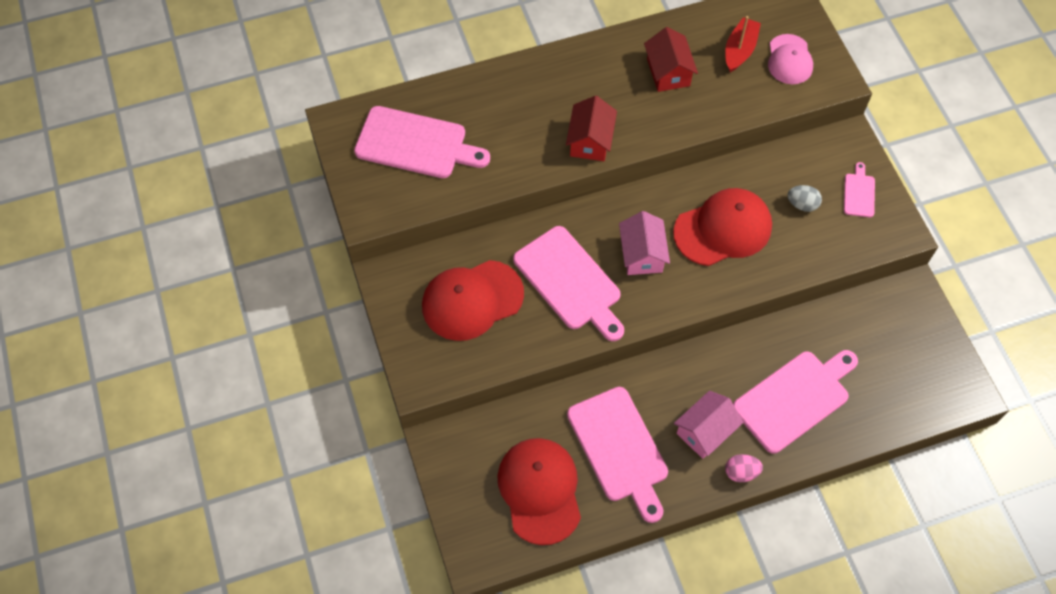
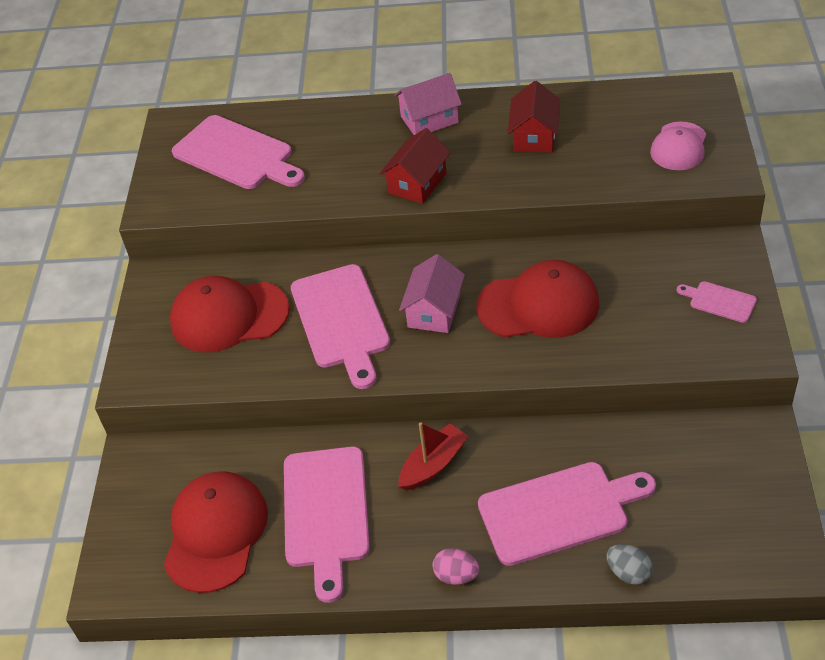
camera: 25 degrees right, 15 degrees down
pink house [674,391,744,459] -> pink house moved to [394,73,462,135]
red boat [725,16,761,72] -> red boat moved to [398,422,468,491]
grey egg [787,185,822,212] -> grey egg moved to [607,544,653,585]
pink cutting board [844,162,875,218] -> pink cutting board turned 90 degrees counterclockwise [677,281,757,323]

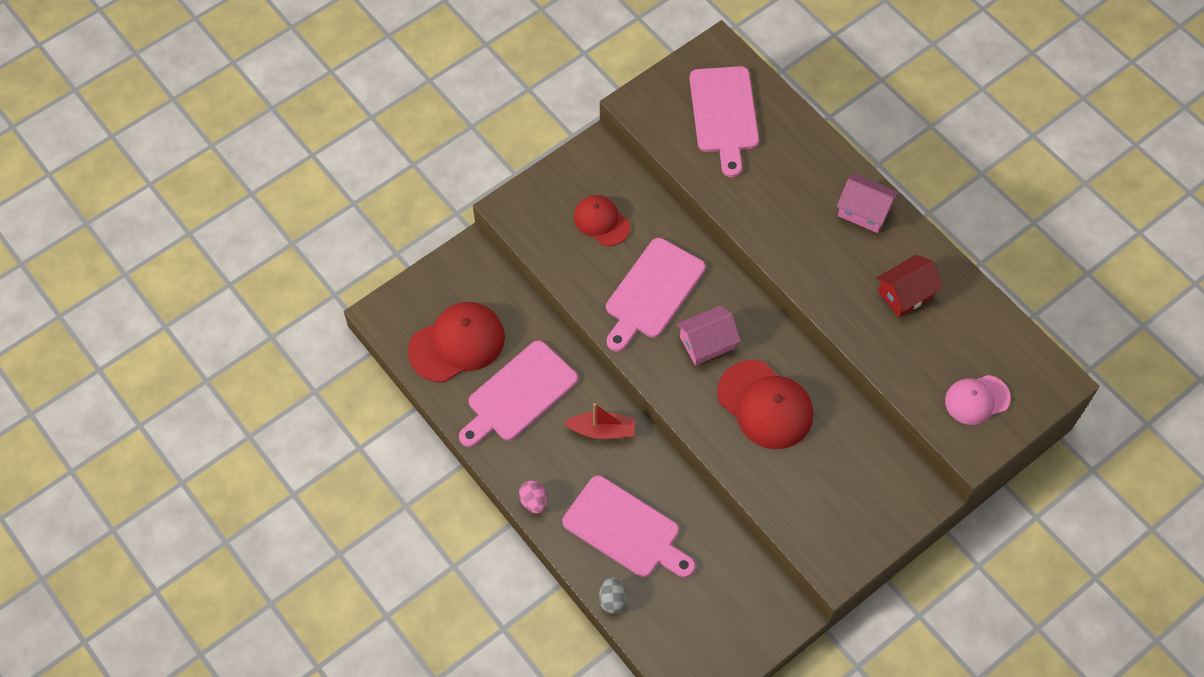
camera: 45 degrees right, 15 degrees up
red cap [170,275,290,352] -> red cap [574,195,630,246], size x0.62
red house [380,128,451,204] -> none
pink cutting board [677,281,757,323] -> none

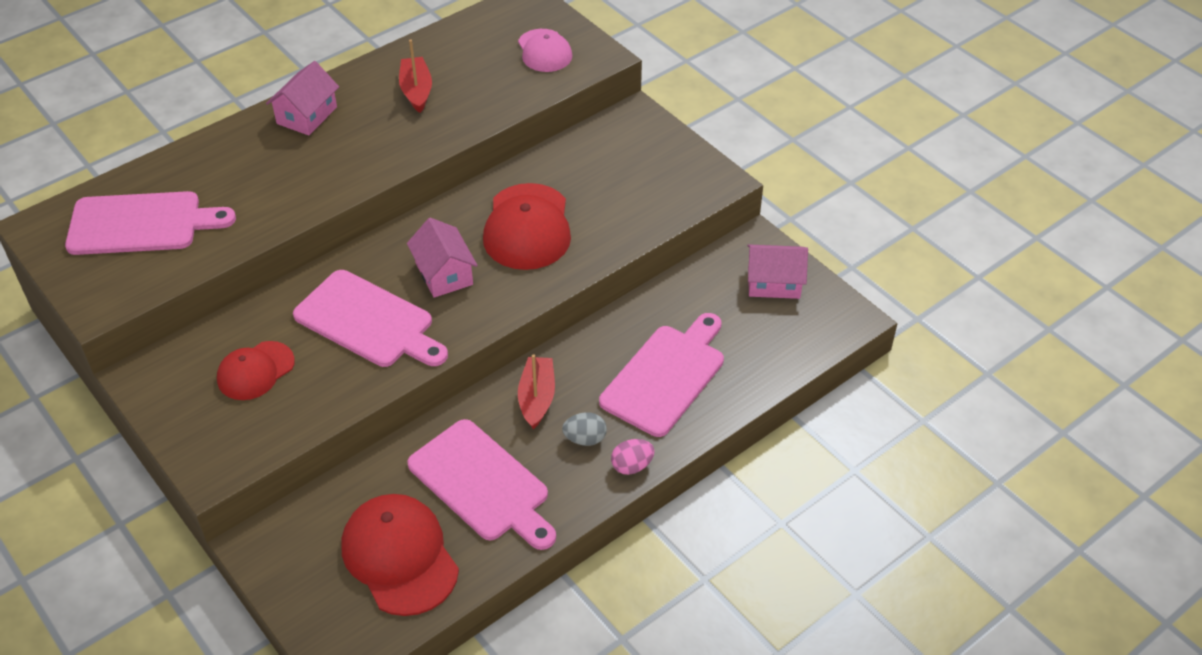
camera: 90 degrees left, 15 degrees down
grey egg [599,577,626,614] -> grey egg moved to [562,412,607,446]
red cap [717,360,813,449] -> red cap turned 135 degrees clockwise [483,183,571,270]
red house [876,255,943,318] -> red boat [399,40,432,113]
none -> pink house [747,244,808,299]

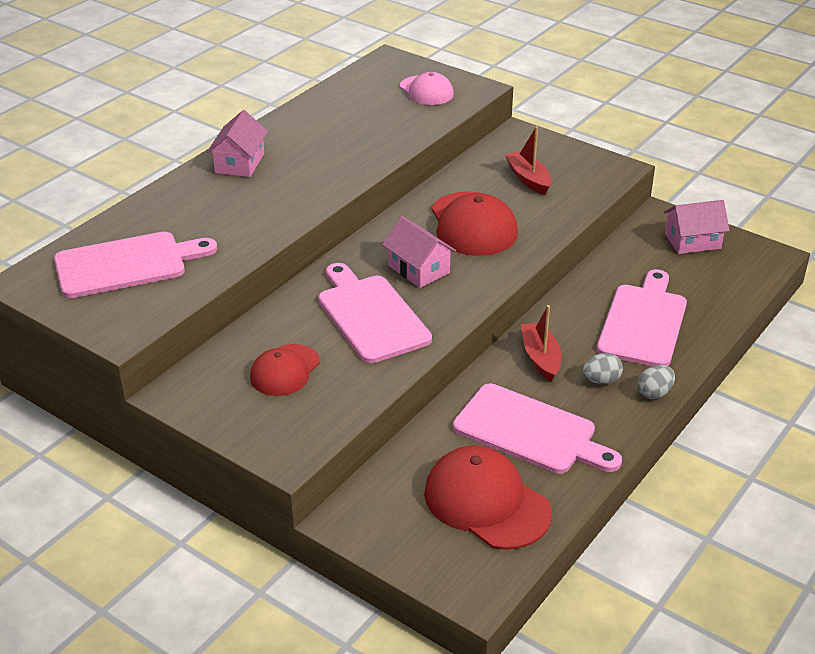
camera: 15 degrees left, 10 degrees down
pink cutting board [293,270,448,367] -> pink cutting board turned 135 degrees counterclockwise [318,263,432,363]
red boat [399,40,432,113] -> red boat moved to [505,126,552,195]
pink egg [611,439,655,475] -> grey egg [638,365,675,399]

